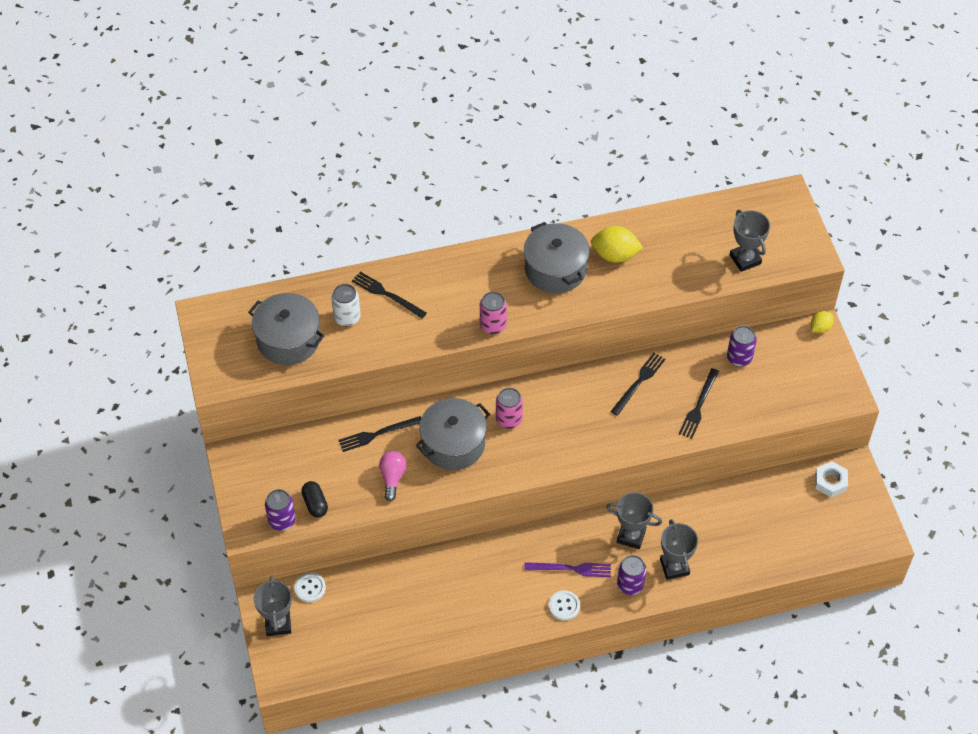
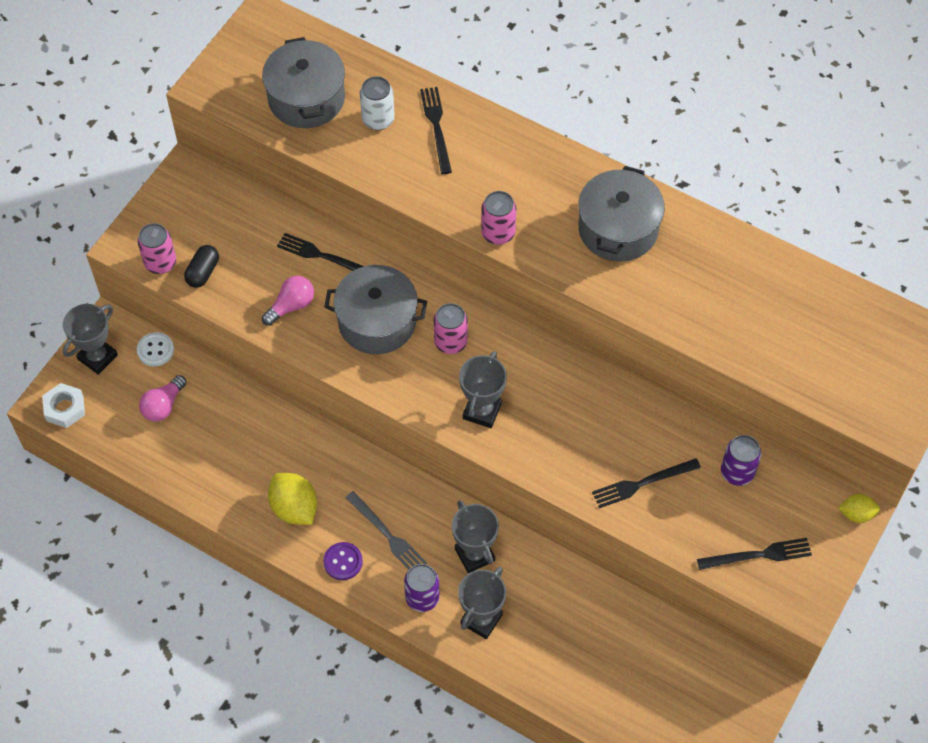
camera: 45 degrees right, 5 degrees up
purple can [265,489,296,531] -> pink can [137,223,176,274]
purple fork [524,562,611,577] -> grey fork [345,491,427,570]
white button [549,590,580,620] -> purple button [323,542,363,580]
yellow lemon [591,226,643,263] -> yellow lemon moved to [268,473,317,525]
black fork [611,353,666,416] -> black fork moved to [697,538,812,570]
grey trophy [730,210,770,272] -> grey trophy moved to [459,351,507,428]
white nut [815,461,848,497] -> white nut moved to [42,383,85,428]
none -> pink light bulb [139,375,187,422]

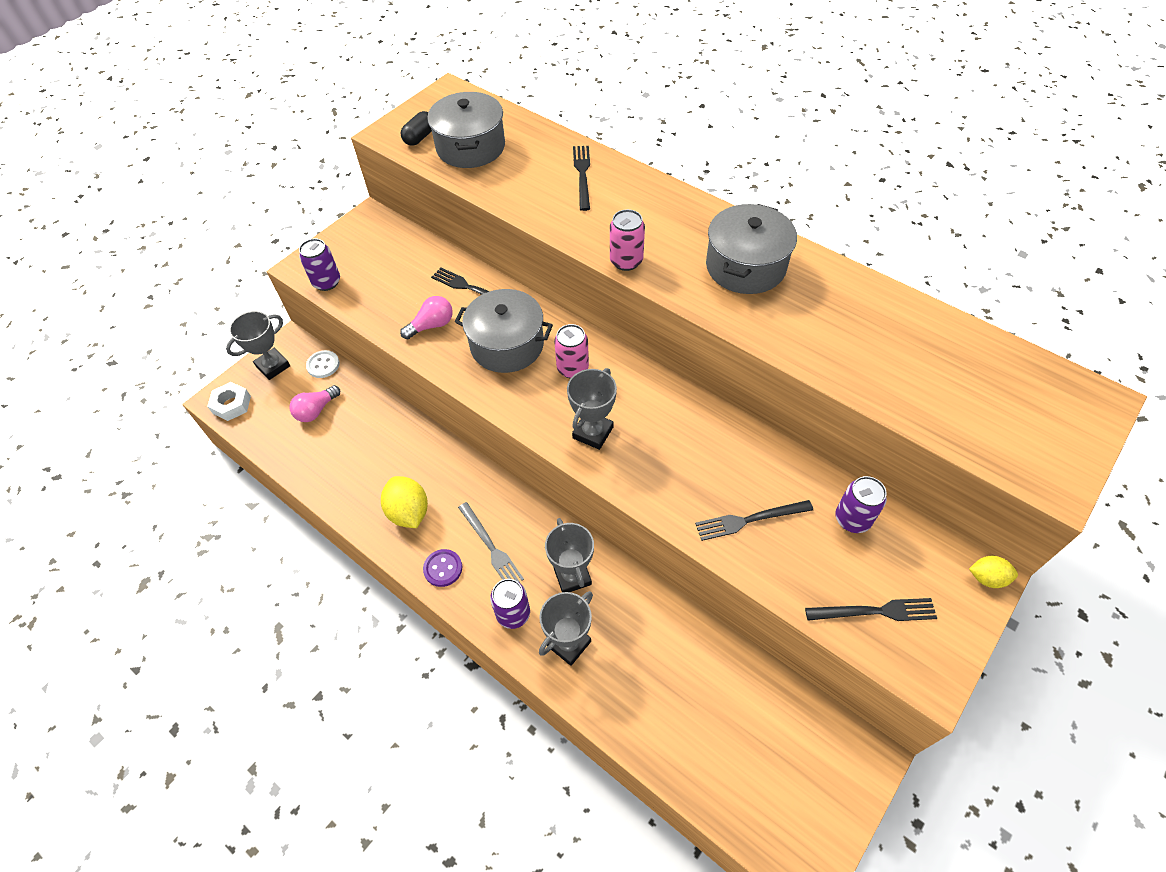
camera: 10 degrees right, 5 degrees down
pink can [137,223,176,274] -> purple can [299,238,340,291]
black capsule [184,245,219,288] -> black capsule moved to [401,111,432,146]
white can [360,76,395,130] -> none

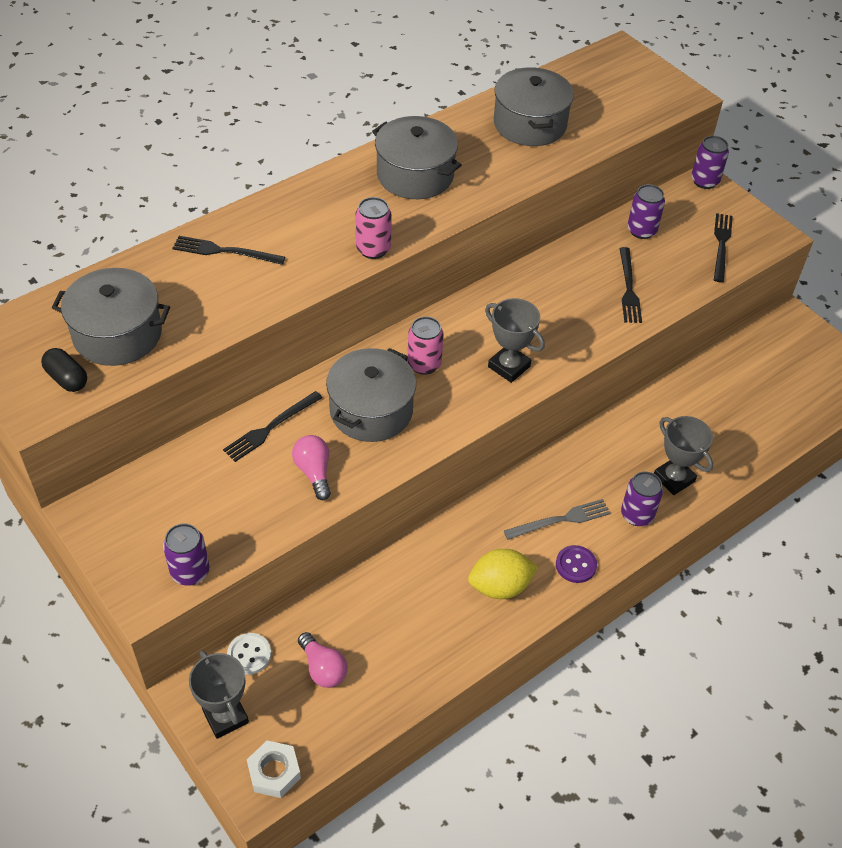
camera: 80 degrees left, 5 degrees down
grey trophy [545,518,594,592] -> none
yellow lemon [969,556,1018,588] -> purple can [691,136,729,189]
none -> grey pot [494,67,574,146]

